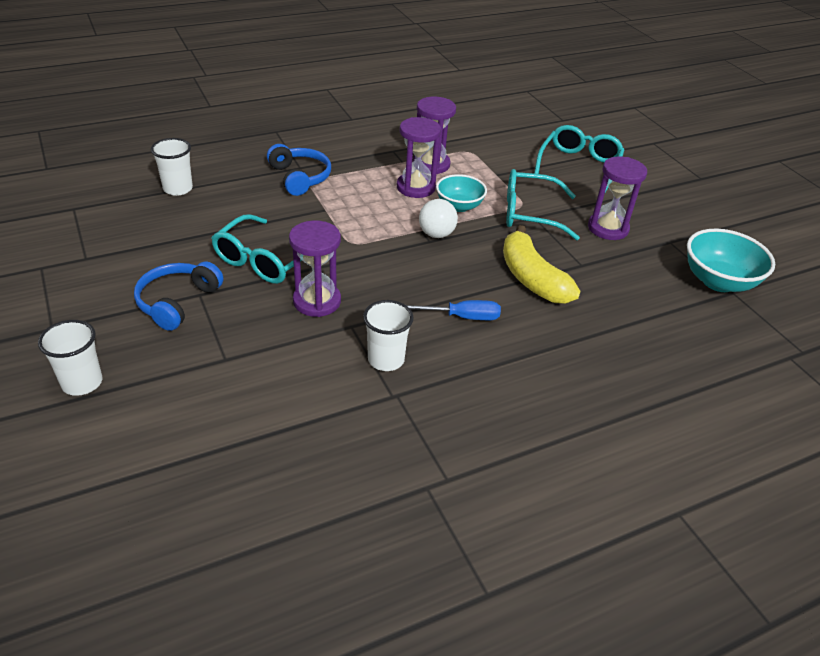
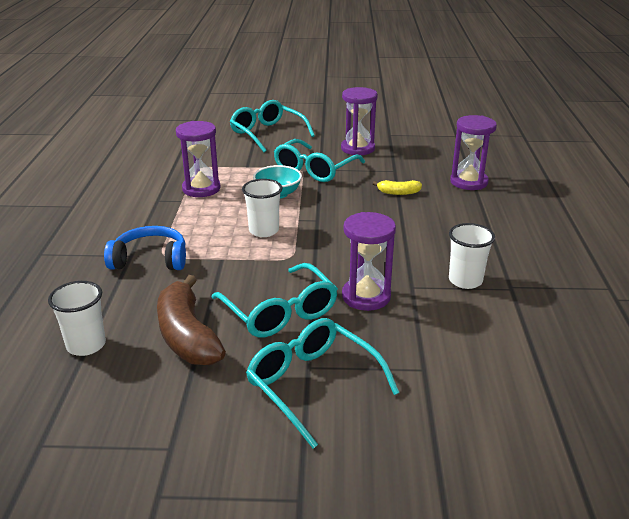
camera: 60 degrees left, 10 degrees down
white cup [38,320,102,396] -> white cup moved to [242,179,282,237]
blue headphones [134,261,223,331] -> turquoise glasses [246,318,400,448]
purple hourglass [397,117,441,198] -> purple hourglass moved to [450,115,497,190]
blue screwdriver [406,300,501,320] -> none
white ball [419,199,458,238] -> none
yellow banana [503,225,580,304] -> yellow banana [373,180,422,195], size x0.48
turquoise bowl [687,229,775,292] -> none
none -> brown banana [157,275,226,365]

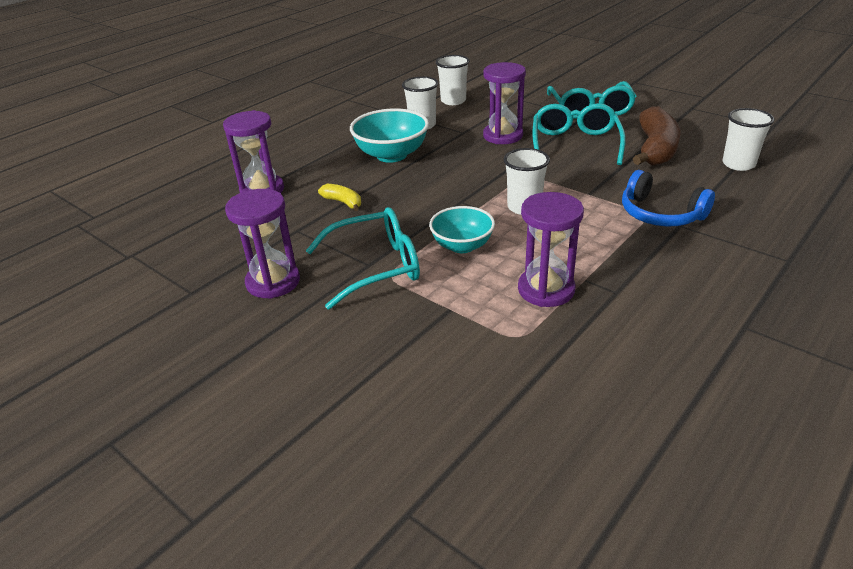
camera: 140 degrees left, 5 degrees up
turquoise glasses [230,100,315,152] -> none
none -> turquoise bowl [350,108,429,163]
none -> white cup [436,55,470,105]

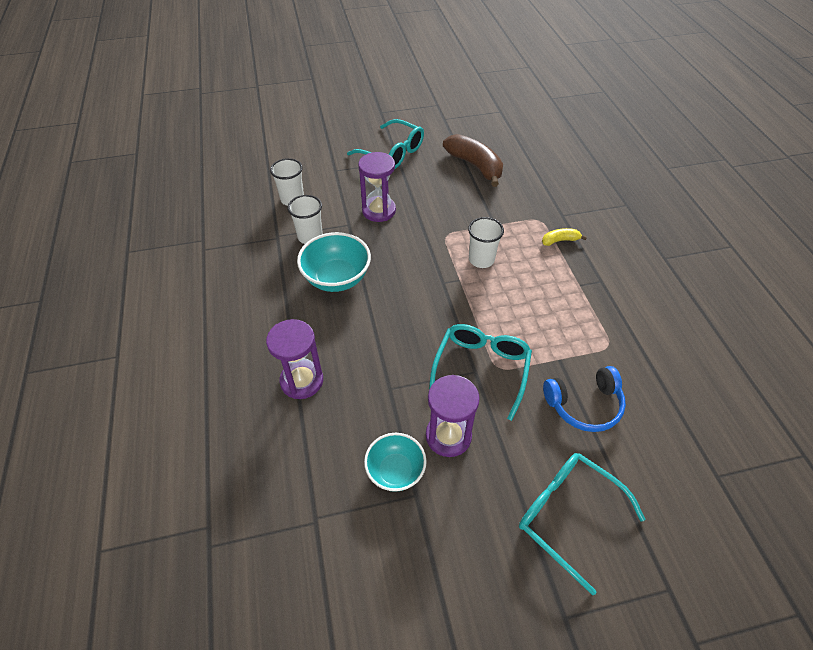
camera: 55 degrees left, 15 degrees up
yellow banana [318,184,361,211] -> yellow banana moved to [542,228,587,246]
turquoise bowl [429,206,495,253] -> turquoise bowl moved to [364,433,427,492]
purple hourglass [518,192,584,307] -> none
turquoise glasses [533,103,626,165] -> turquoise glasses moved to [519,453,645,595]
blue headphones [622,170,715,226] -> blue headphones moved to [543,366,626,432]
white cup [722,108,775,171] -> none

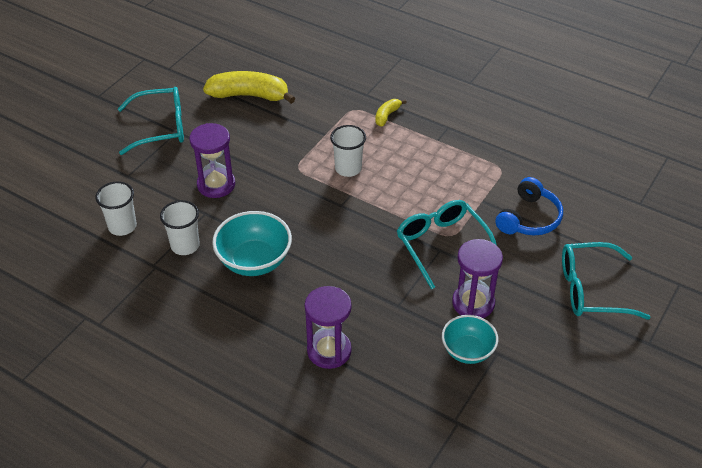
camera: 45 degrees left, 5 degrees down
brown banana [443,134,503,187] -> yellow banana [203,71,296,104]

